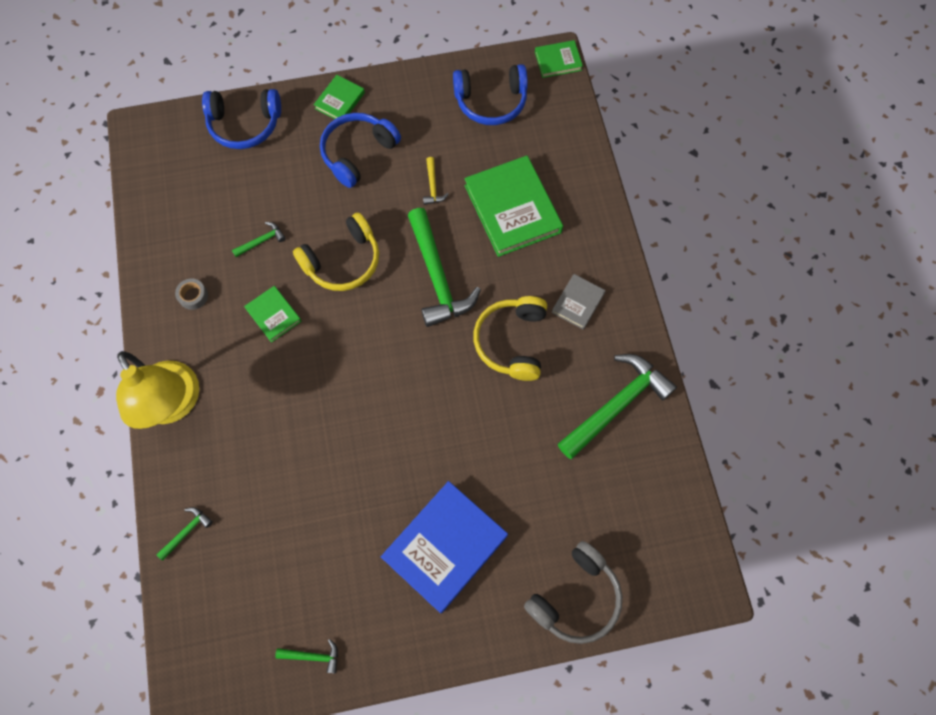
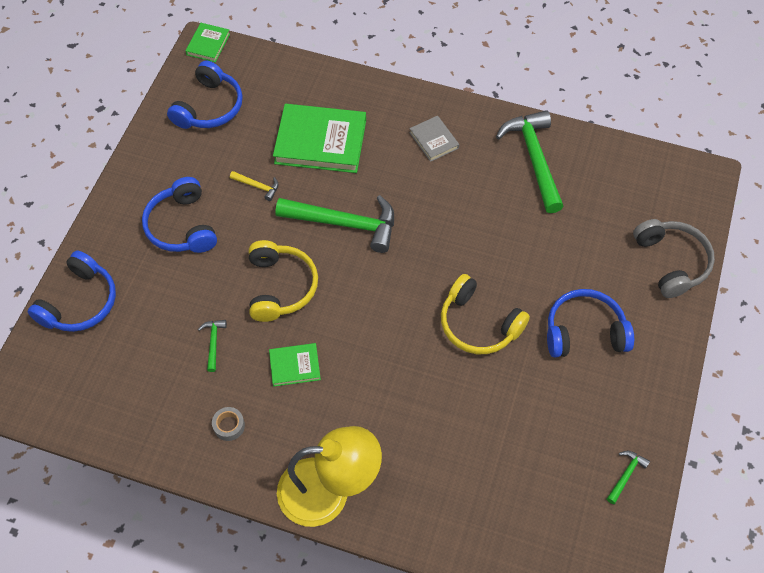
camera: 60 degrees left, 10 degrees down
green hammer [156,507,213,561] -> none
green book [314,75,365,119] -> none
blue book [381,481,508,613] -> blue headphones [547,289,634,358]
yellow headphones [473,296,547,381] -> yellow headphones moved to [441,274,530,354]

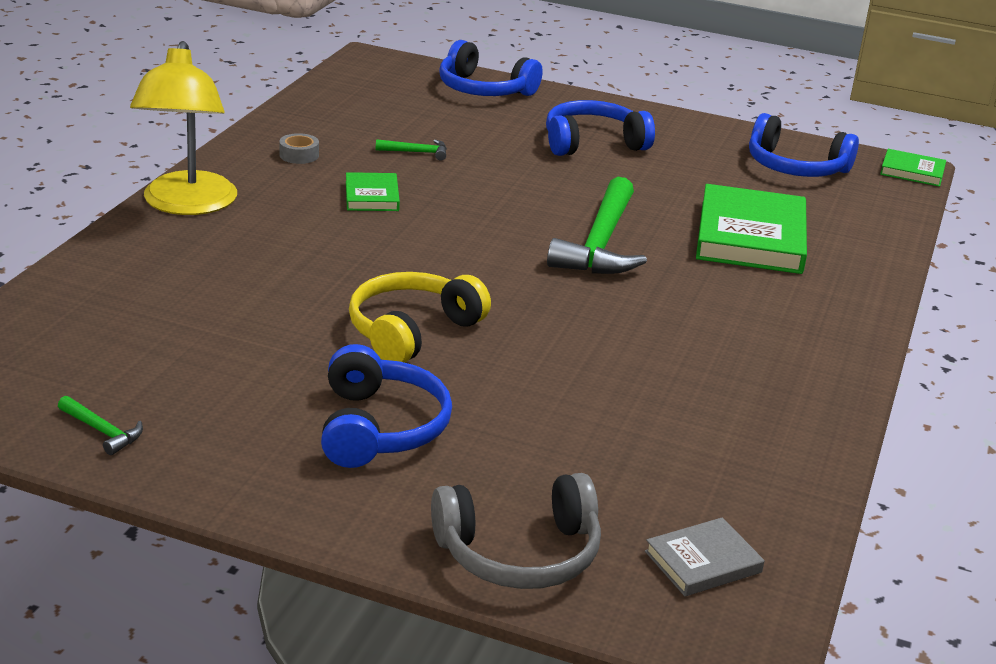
camera: 90 degrees right, 30 degrees down
yellow hammer [230,171,279,201] -> none
yellow headphones [249,240,318,322] -> none
grey book [409,116,459,162] -> grey book moved to [645,517,764,596]
green hammer [496,110,564,213] -> none

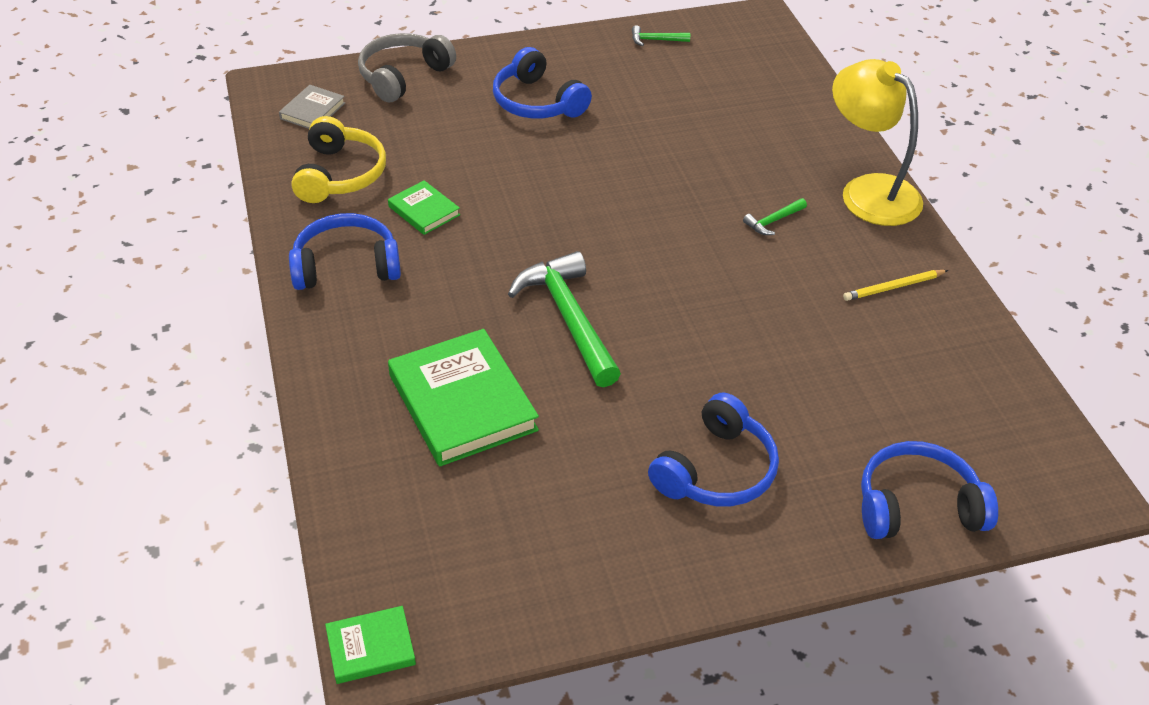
camera: 145 degrees right, 15 degrees up
grey tape [279,133,319,164] -> yellow pencil [843,270,949,301]
green book [346,172,400,211] -> green book moved to [388,180,460,235]
yellow headphones [349,272,491,363] -> yellow headphones moved to [291,116,386,203]
green hammer [376,139,447,161] -> green hammer moved to [743,198,807,235]
blue headphones [749,113,859,177] -> blue headphones moved to [289,213,401,290]

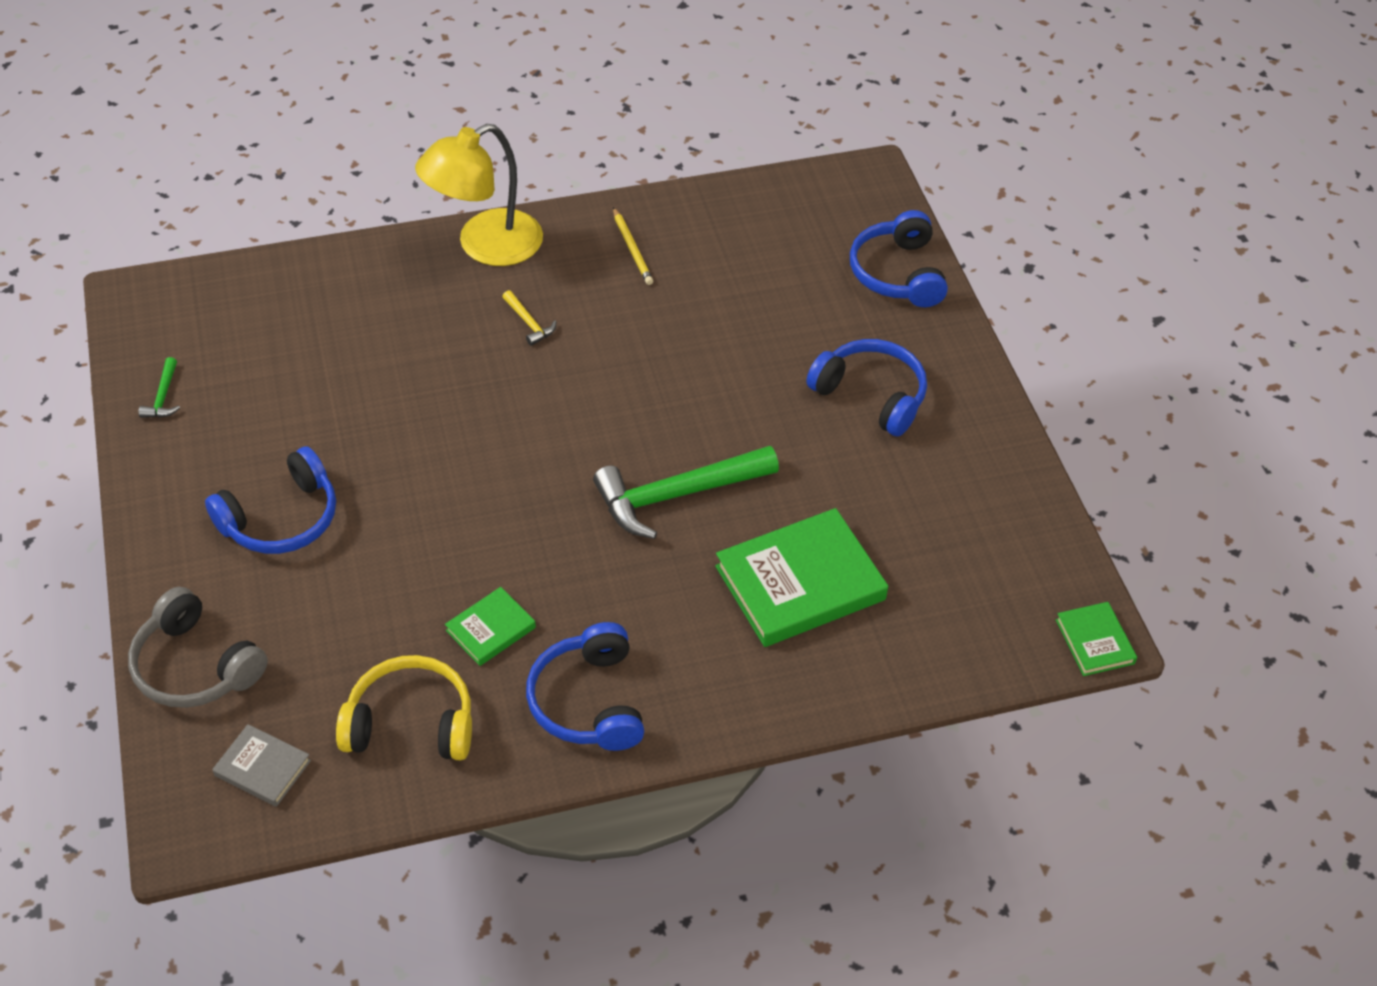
camera: 90 degrees left, 5 degrees up
green hammer [743,198,807,235] -> yellow hammer [502,290,556,346]

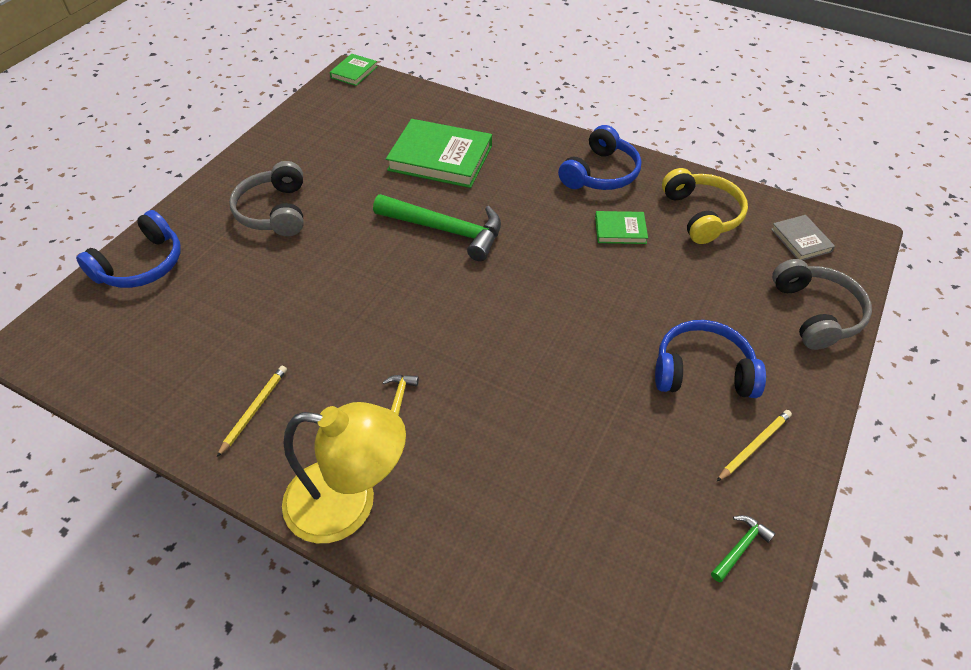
camera: 135 degrees left, 0 degrees up
yellow headphones [336,655,472,760] -> yellow headphones turned 150 degrees counterclockwise [662,168,748,244]
blue headphones [806,339,927,437] -> grey headphones [229,161,304,236]
none -> yellow pencil [717,410,792,481]

